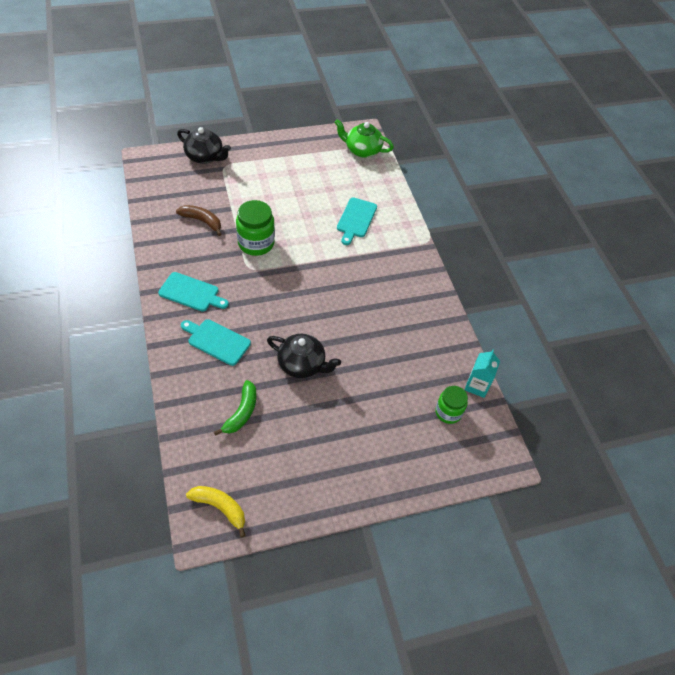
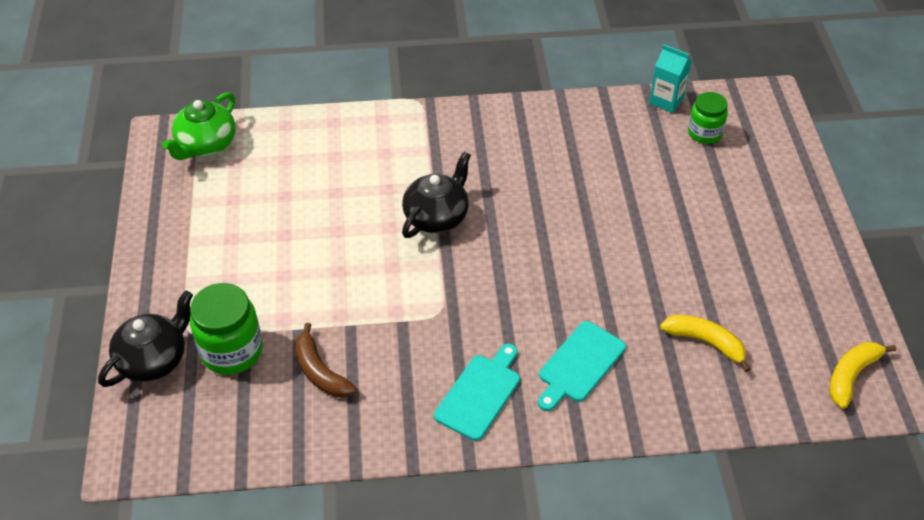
camera: 75 degrees left, 5 degrees down
brown banana [176,205,222,236] -> brown banana turned 75 degrees counterclockwise [295,323,356,397]
green banana [214,380,256,436] -> yellow banana [660,315,750,372]
green jar [236,200,275,256] -> green jar moved to [190,283,263,375]
black teapot [267,334,341,378] -> black teapot moved to [402,152,471,238]
turquoise cutting board [337,197,377,245] -> none

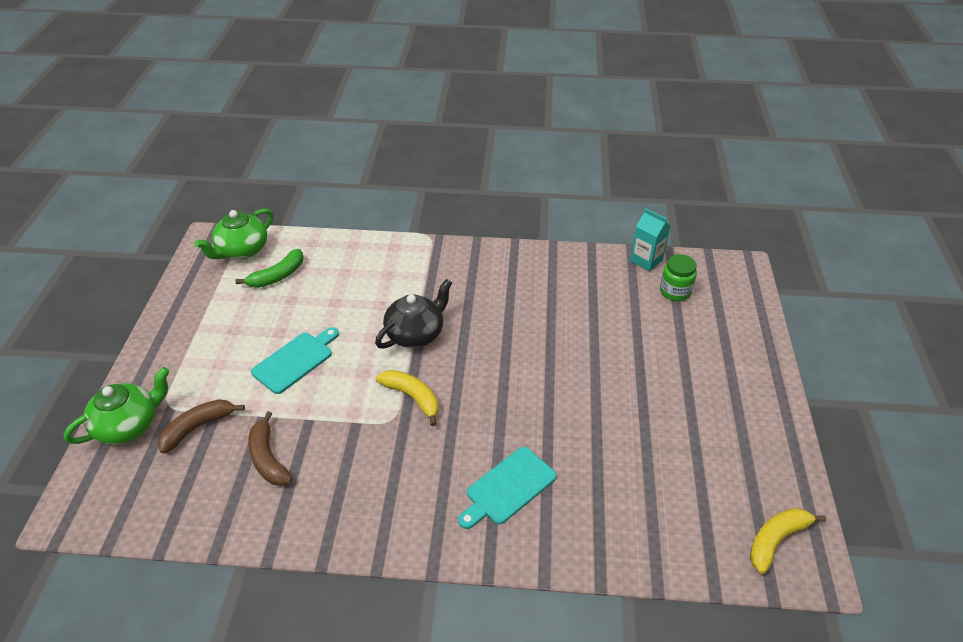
camera: 10 degrees right, 5 degrees down
black teapot [98,291,193,387] -> green teapot [64,367,170,444]
green jar [190,283,263,375] -> brown banana [158,399,245,454]
turquoise cutting board [434,344,520,441] -> turquoise cutting board moved to [251,327,339,394]
yellow banana [660,315,750,372] -> yellow banana moved to [376,370,438,426]
none -> green banana [236,249,303,288]

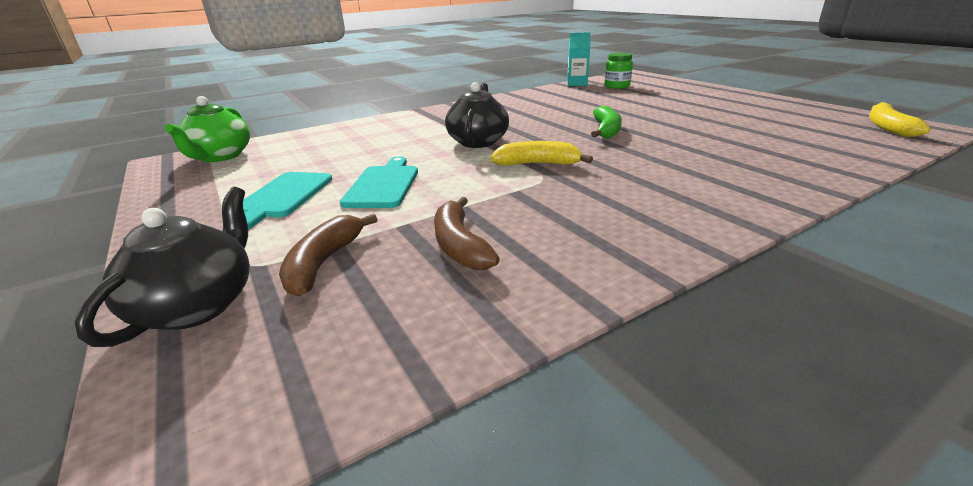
camera: 35 degrees left, 15 degrees down
green teapot [64,367,170,444] -> black teapot [75,187,250,347]
green banana [236,249,303,288] -> green banana moved to [591,105,622,139]
brown banana [248,411,292,486] -> brown banana turned 45 degrees clockwise [434,197,500,270]
turquoise cutting board [458,447,556,529] -> turquoise cutting board moved to [243,172,332,230]

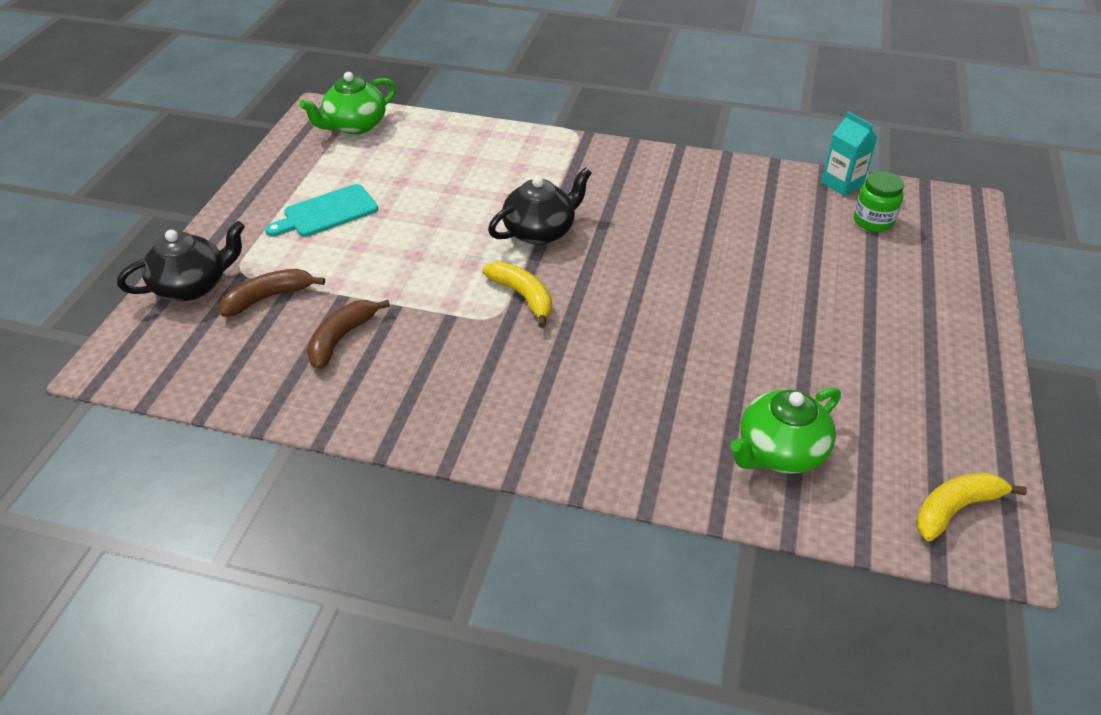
camera: 45 degrees right, 15 degrees up
turquoise cutting board [340,156,418,208] -> none
green banana [591,105,622,139] -> none
none -> green teapot [730,387,841,474]

